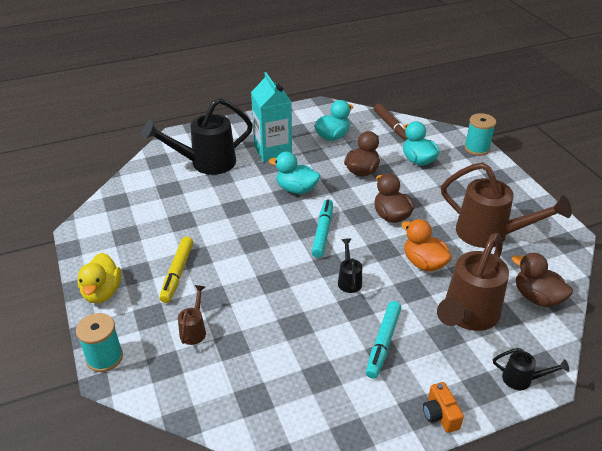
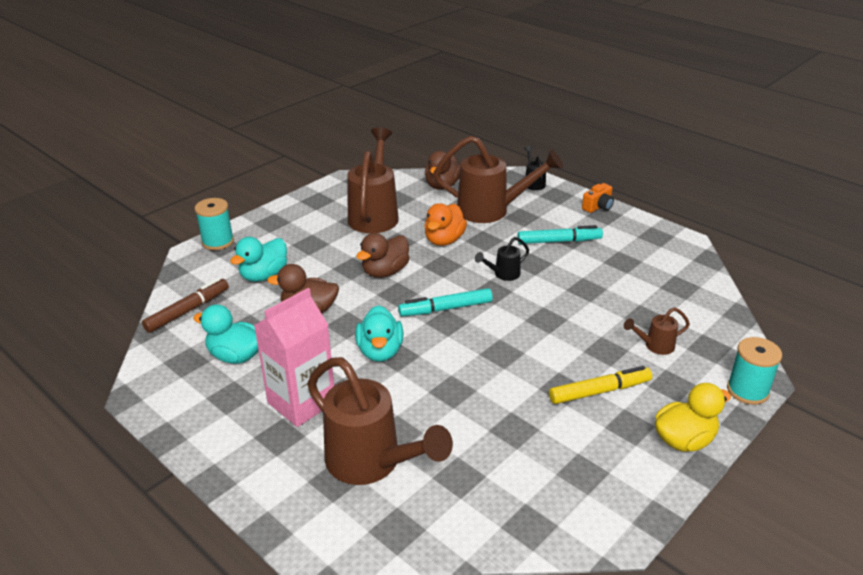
camera: 115 degrees left, 5 degrees down
black watering can [142,98,253,175] -> brown watering can [307,357,453,485]
turquoise carton [251,72,292,162] -> pink carton [254,288,334,427]

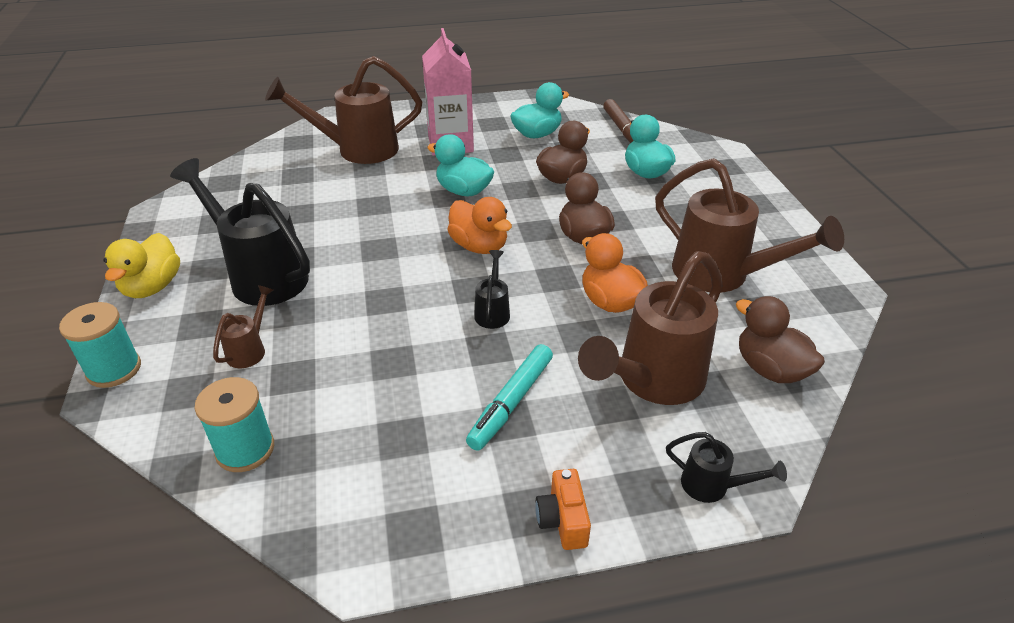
camera: 125 degrees right, 5 degrees up
turquoise spool [195,198,234,250] -> turquoise spool moved to [195,377,274,472]
turquoise marker [398,288,493,316] -> orange duck [447,197,512,254]
yellow marker [549,366,652,404] -> black watering can [170,158,310,306]

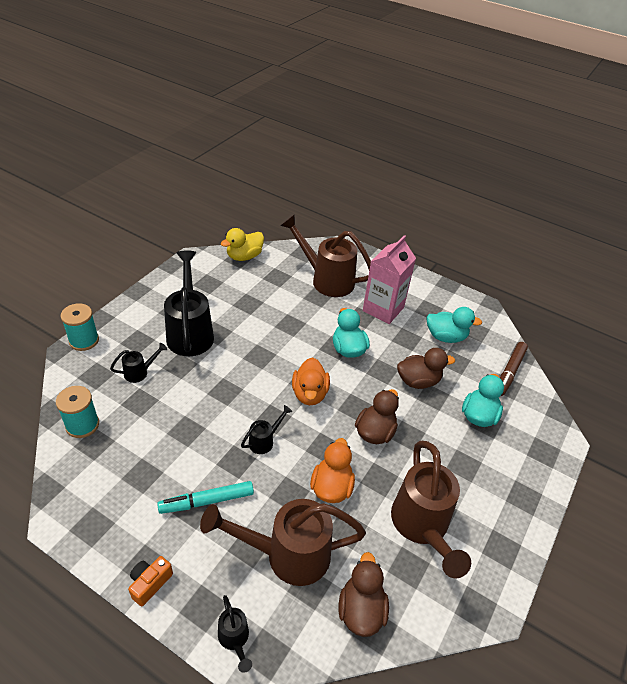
camera: 40 degrees right, 5 degrees up
yellow duck [104,233,180,298] -> yellow duck moved to [221,228,264,261]
brown watering can [213,285,273,368] -> black watering can [110,343,167,383]

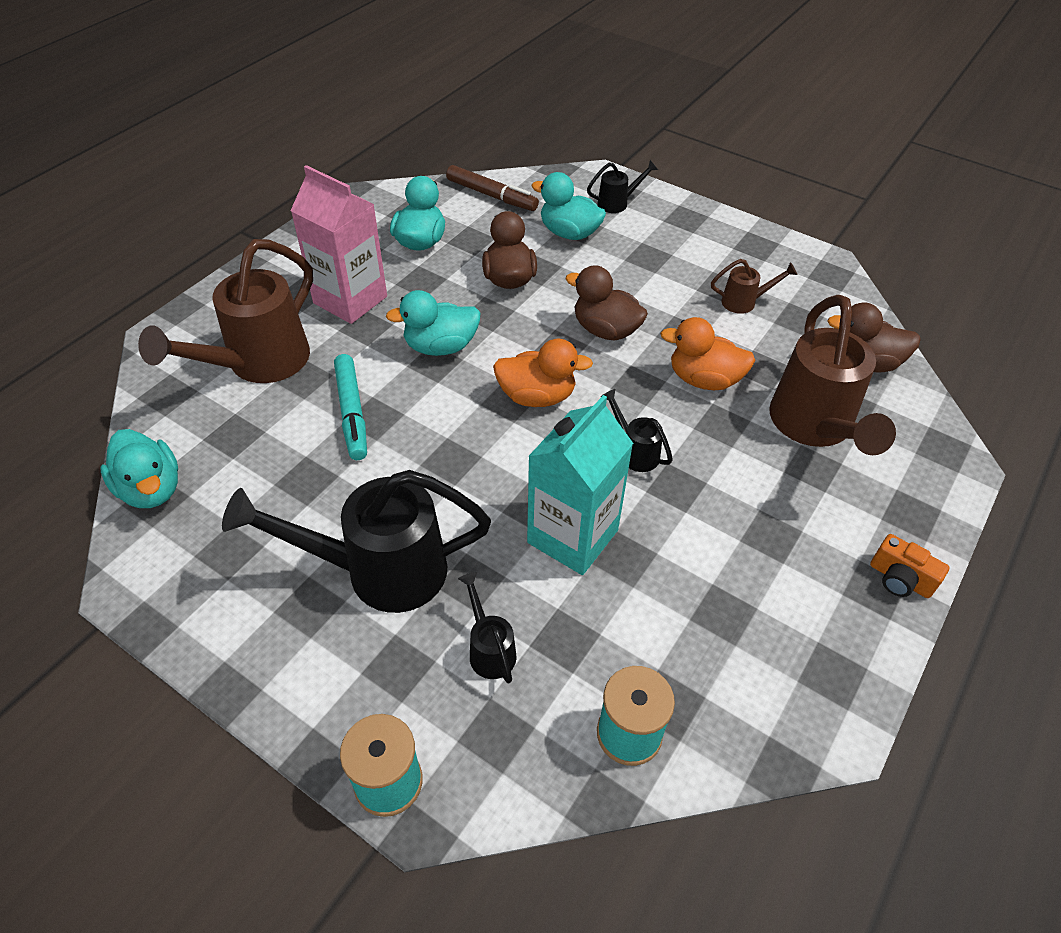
camera: 85 degrees left, 5 degrees up
turquoise marker [157,481,254,514] -> turquoise marker moved to [334,354,367,460]
black watering can [218,595,252,673] -> black watering can moved to [587,160,658,213]
yellow duck [221,228,264,261] -> turquoise duck [100,429,178,508]
brown watering can [391,441,471,578] -> brown watering can [711,259,797,314], size x0.45
none -> turquoise carton [527,395,633,575]

